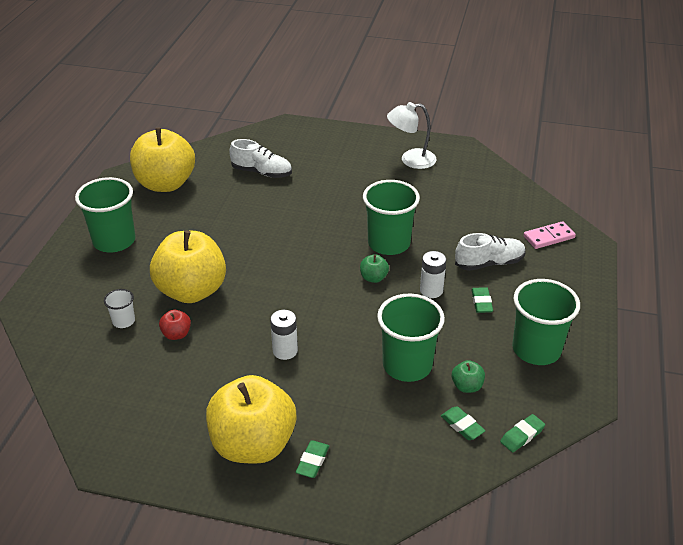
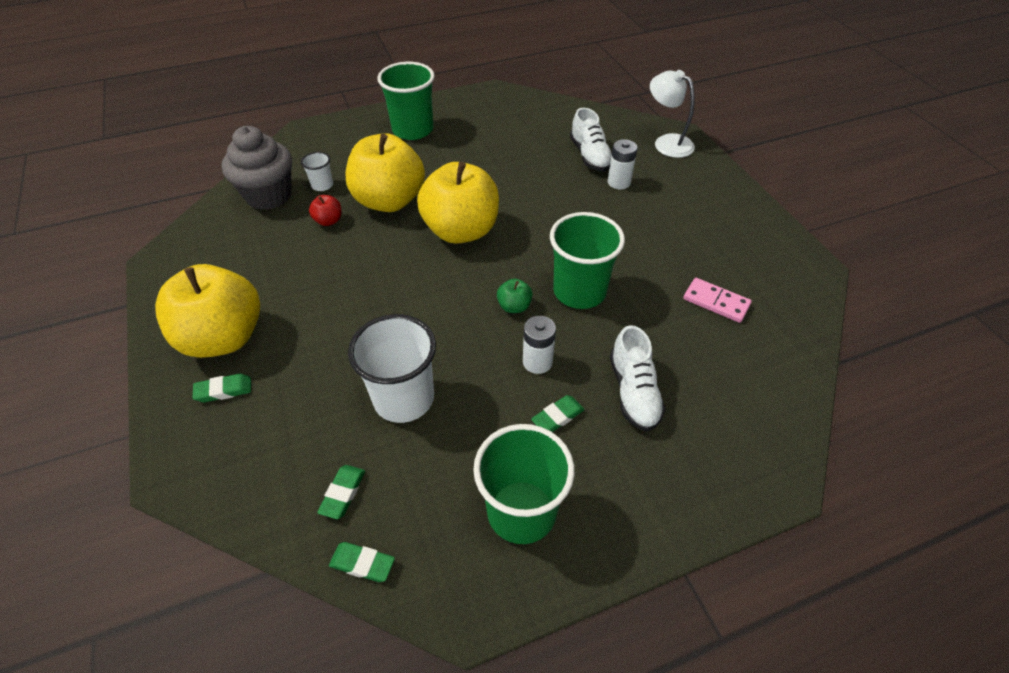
camera: 55 degrees right, 10 degrees up
yellow apple [130,128,195,192] -> yellow apple moved to [417,162,499,244]
white battery [270,310,298,360] -> white battery moved to [608,139,638,190]
green cup [377,294,445,382] -> white cup [348,314,436,423]
white lamp [387,102,437,169] -> white lamp moved to [650,70,695,158]
green apple [452,360,485,393] -> none
white shoe [455,233,526,271] -> white shoe turned 45 degrees clockwise [610,325,666,431]
pink domino [523,221,576,249] -> pink domino moved to [683,278,752,323]
none -> grey cupcake [222,126,292,210]

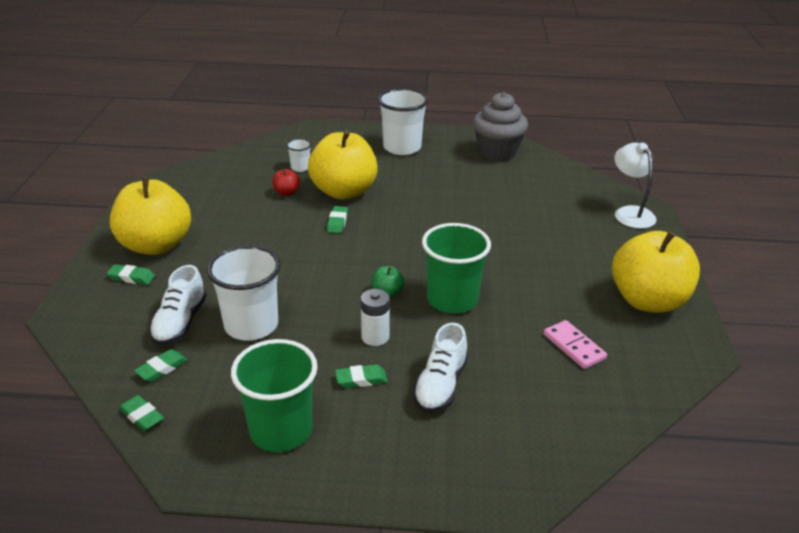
camera: 25 degrees right, 15 degrees down
grey cupcake [222,126,292,210] -> grey cupcake moved to [473,92,528,162]
green cup [377,62,435,140] -> white cup [378,88,429,155]
yellow apple [417,162,499,244] -> yellow apple moved to [612,231,700,313]
white shoe [570,108,612,172] -> white shoe moved to [149,265,207,346]
white battery [608,139,638,190] -> none
none -> green eraser [327,206,348,233]

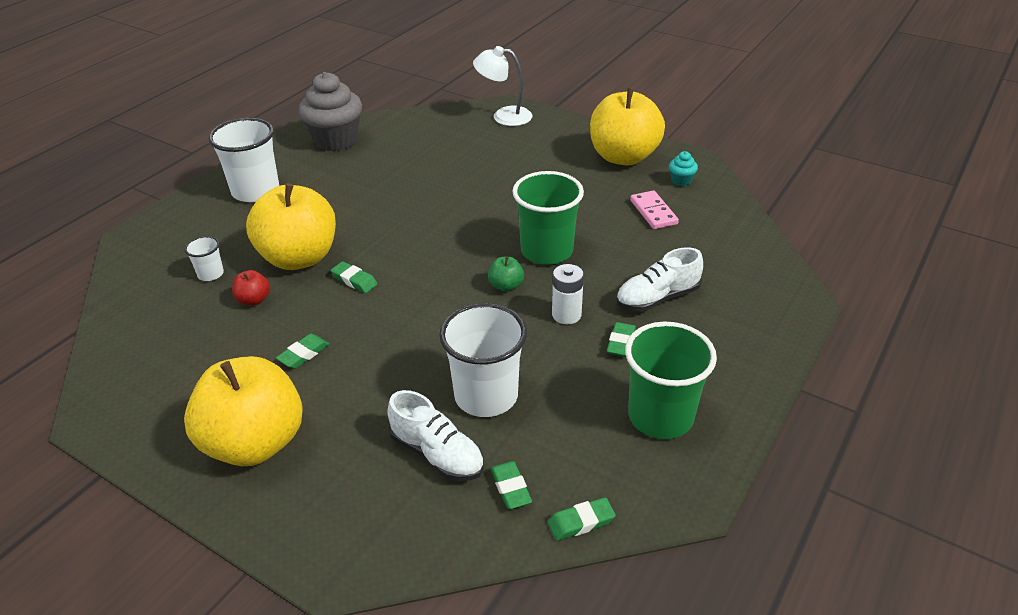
camera: 60 degrees left, 5 degrees up
green eraser [107,264,155,285] -> green eraser moved to [276,334,329,369]
white shoe [413,323,468,413] -> white shoe turned 105 degrees clockwise [616,247,703,311]
pink domino [544,320,607,369] -> pink domino turned 75 degrees clockwise [630,191,679,229]
none -> turquoise cupcake [669,151,698,186]

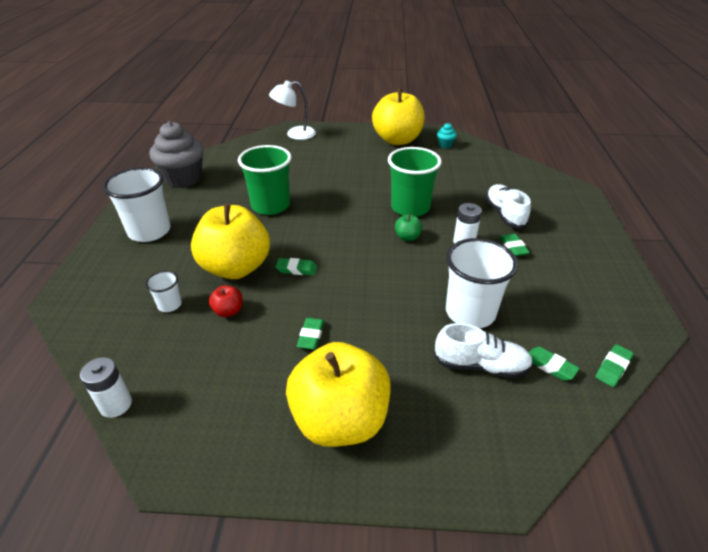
camera: 30 degrees left, 0 degrees up
white shoe [616,247,703,311] -> white shoe turned 135 degrees clockwise [485,184,531,229]
green cup [625,322,717,439] -> green cup moved to [238,145,292,215]
pink domino [630,191,679,229] -> none
none -> white battery [80,357,132,418]

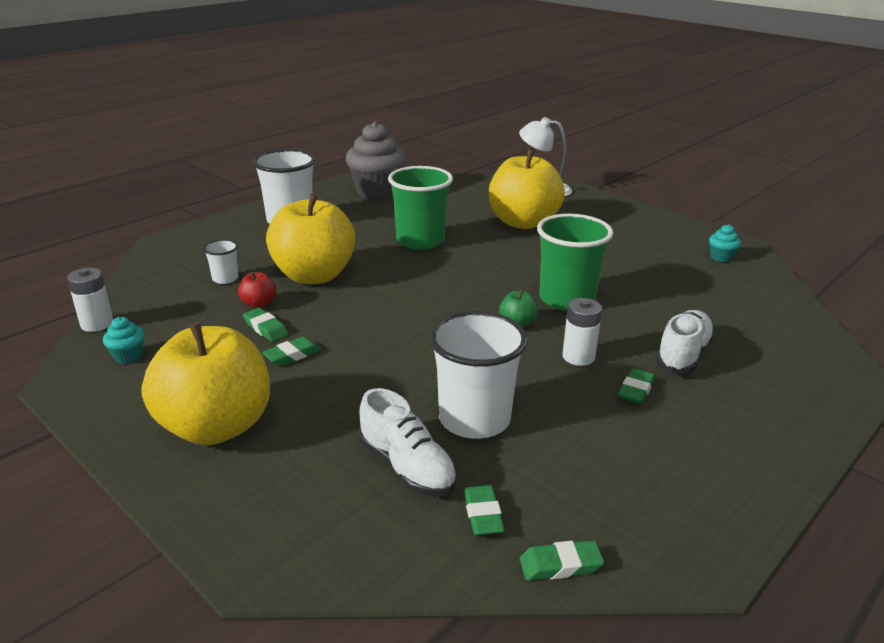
camera: 40 degrees right, 10 degrees down
green eraser [275,258,317,275] -> green eraser moved to [243,308,288,342]
yellow apple [372,88,424,145] -> yellow apple moved to [488,150,565,229]
none -> turquoise cupcake [103,317,144,364]

